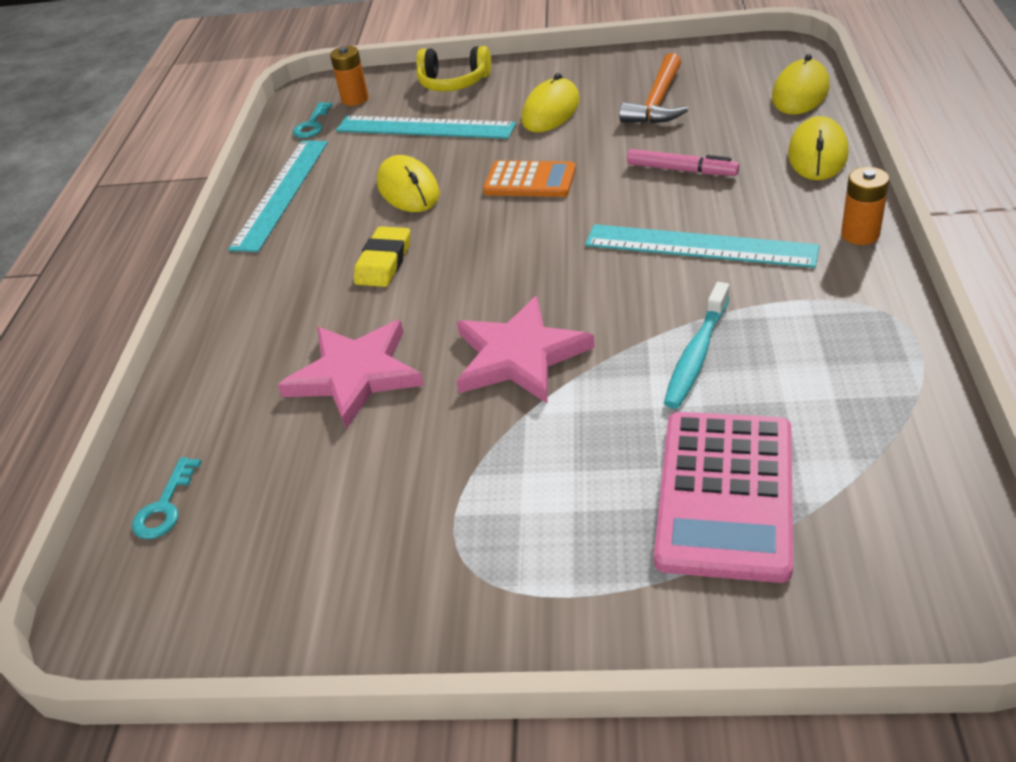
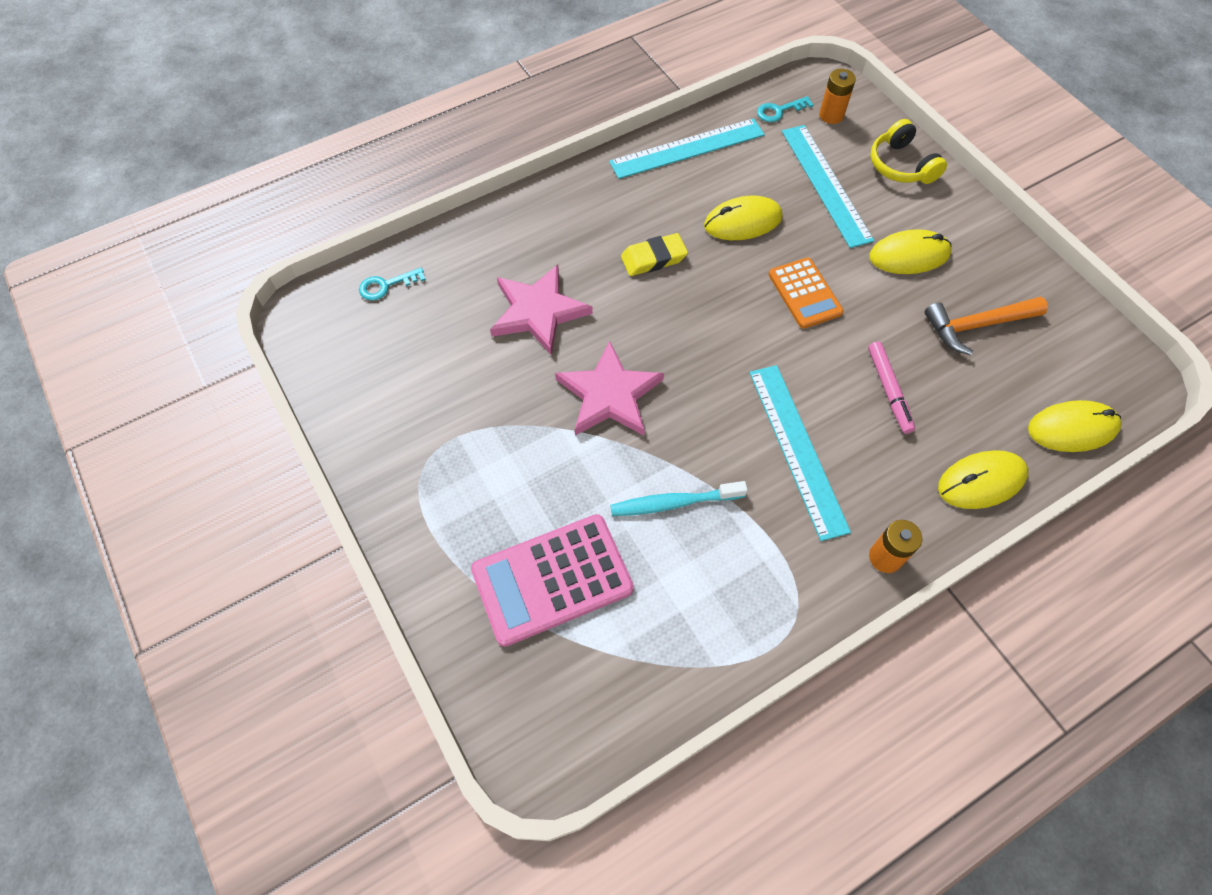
camera: 50 degrees right, 20 degrees up
yellow mouse [377,155,439,212] -> yellow mouse turned 45 degrees clockwise [704,196,783,240]

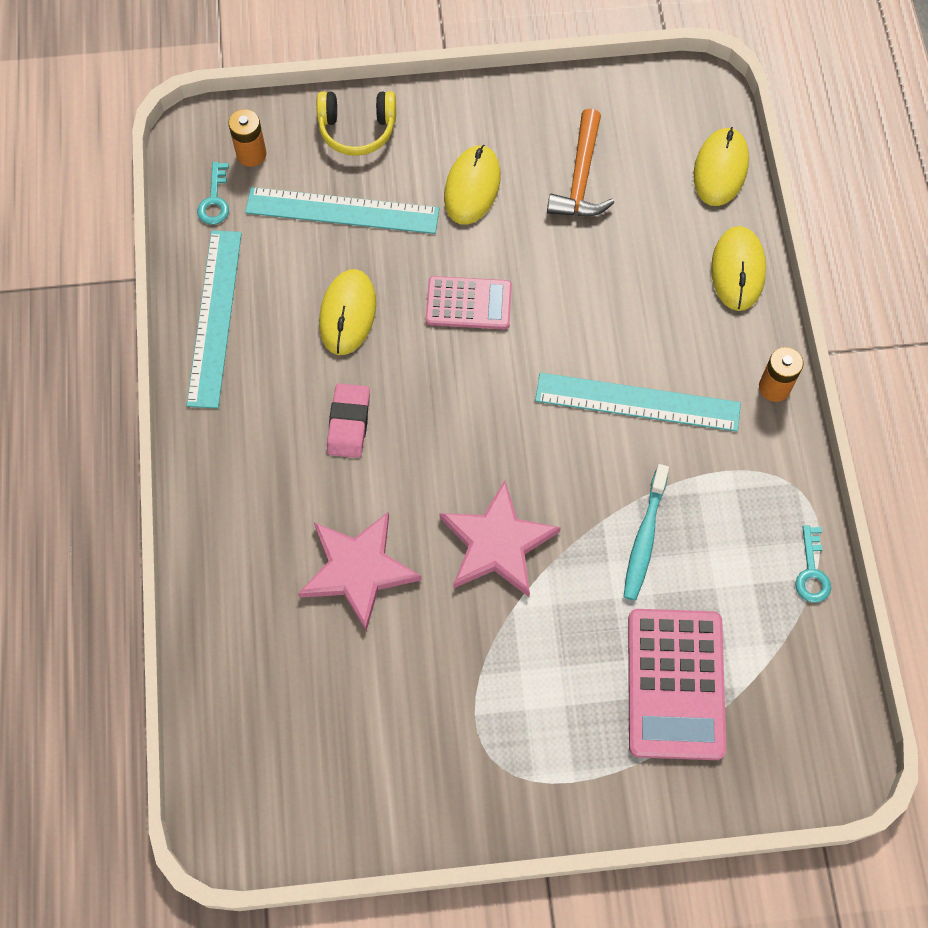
camera: 65 degrees left, 5 degrees up
turquoise key [359,267,426,301] -> turquoise key moved to [795,526,831,603]
yellow eraser [621,233,688,276] -> pink eraser [327,383,370,458]
orange calculator [768,257,844,329] -> pink calculator [426,276,512,329]
pink marker [868,341,915,434] -> none

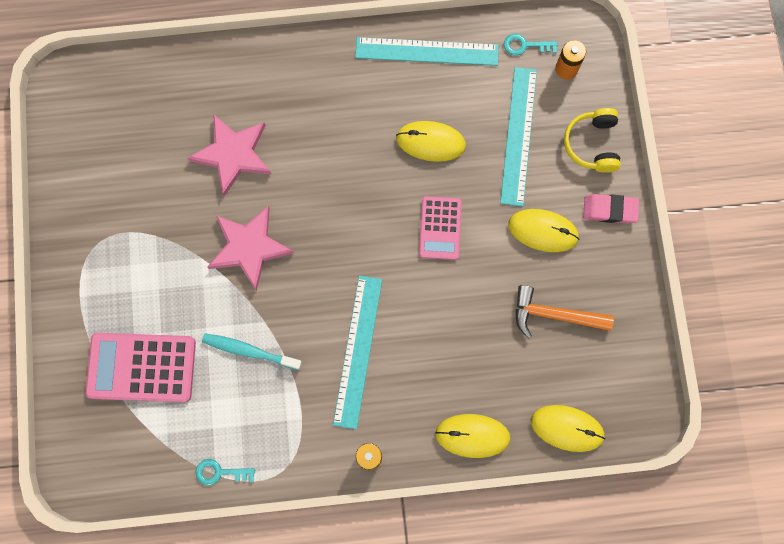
camera: 90 degrees right, 10 degrees up
pink eraser [327,383,370,458] -> pink eraser moved to [583,194,639,224]

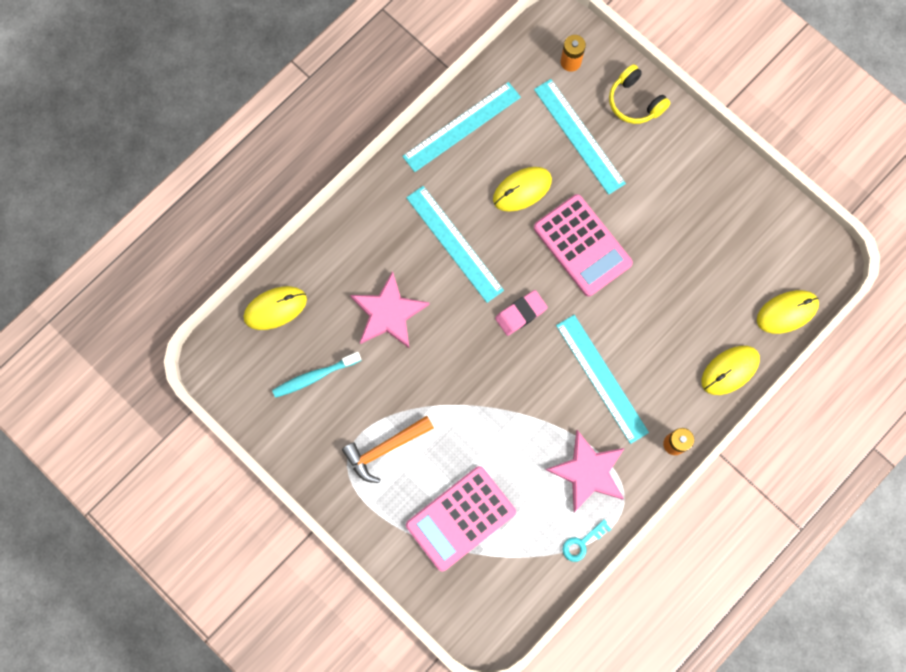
camera: 40 degrees left, 0 degrees up
turquoise toothbrush [202,333,302,370] -> turquoise toothbrush moved to [272,352,362,398]
pink star [207,206,294,291] -> pink star moved to [546,430,625,512]
pink calculator [419,196,462,260] -> pink calculator [534,194,633,297], size x1.60
turquoise key [504,34,558,56] -> none
yellow mouse [508,209,579,252] -> yellow mouse moved to [244,286,307,330]
orange hammer [516,285,614,339] -> orange hammer moved to [342,416,434,483]
pink eraser [583,194,639,224] -> pink eraser moved to [495,290,548,336]
none -> turquoise ruler [406,186,504,303]

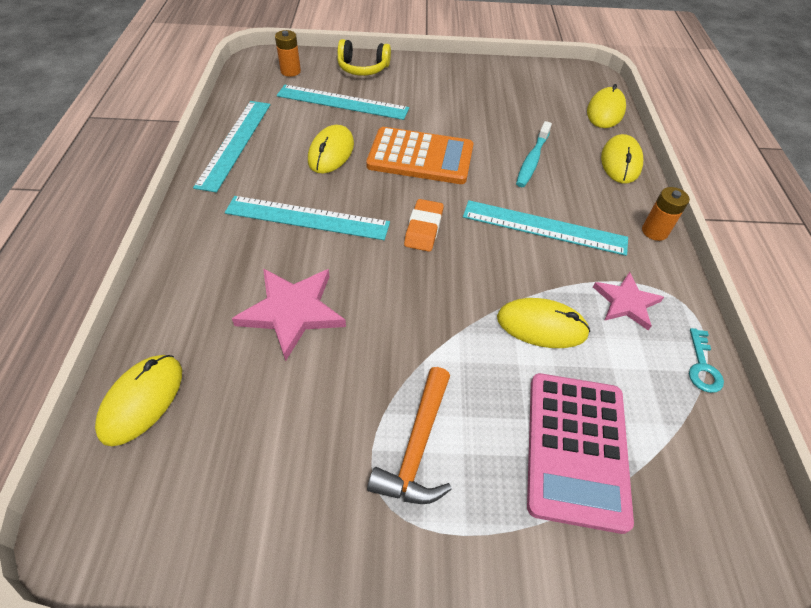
camera: 45 degrees left, 25 degrees down
turquoise toothbrush [272,352,362,398] -> turquoise toothbrush moved to [516,121,552,187]
pink eraser [495,290,548,336] -> orange eraser [404,199,444,252]
pink calculator [534,194,633,297] -> orange calculator [366,127,473,184]
pink star [546,430,625,512] -> pink star [593,272,664,330], size x0.65
none -> yellow mouse [497,298,590,348]

